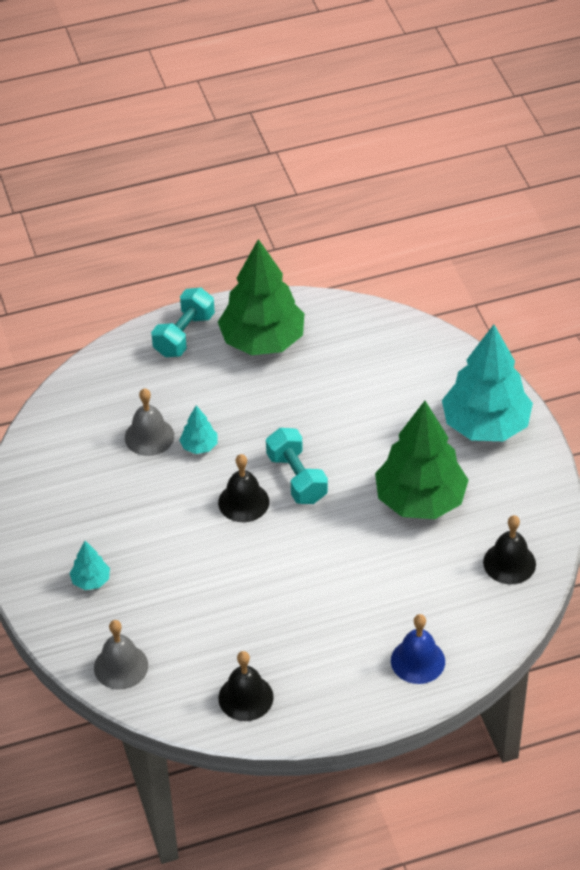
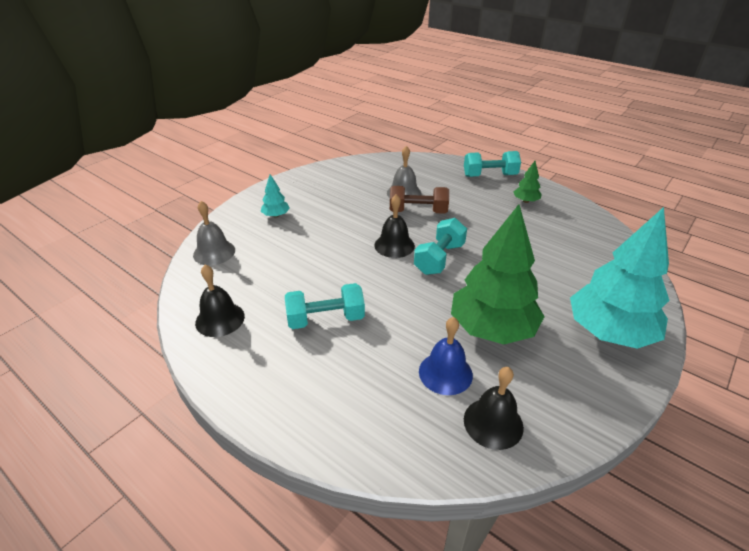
camera: 55 degrees right, 10 degrees down
turquoise tree [179,405,218,454] -> brown dumbbell [390,186,449,214]
green tree [218,239,304,355] -> green tree [514,161,542,203], size x0.43
blue bell [391,614,445,684] -> blue bell moved to [419,317,473,395]
none -> turquoise dumbbell [285,283,365,329]

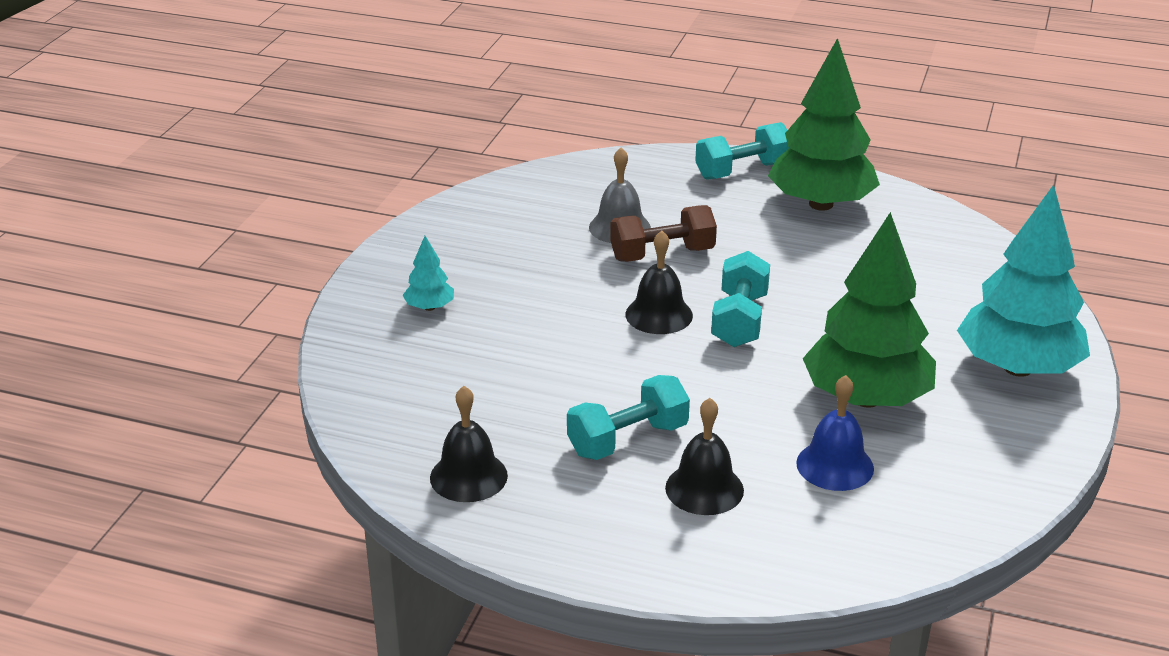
camera: 20 degrees left, 5 degrees down
grey bell [193,201,235,265] -> none
black bell [464,367,524,450] -> black bell moved to [665,398,744,515]
green tree [514,161,542,203] -> green tree [768,38,880,211], size x2.35

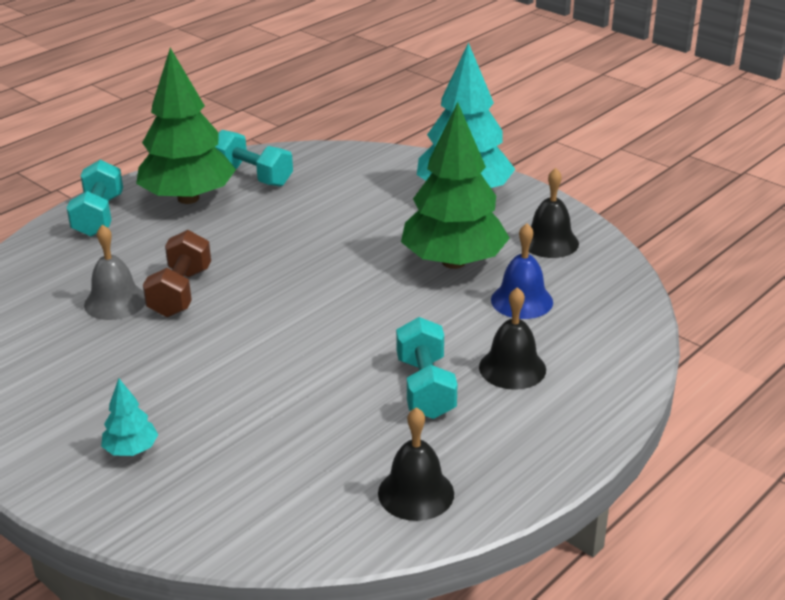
camera: 65 degrees left, 0 degrees up
black bell [626,231,693,334] -> black bell moved to [529,168,579,258]
turquoise dumbbell [711,251,770,347] -> turquoise dumbbell moved to [215,130,293,187]

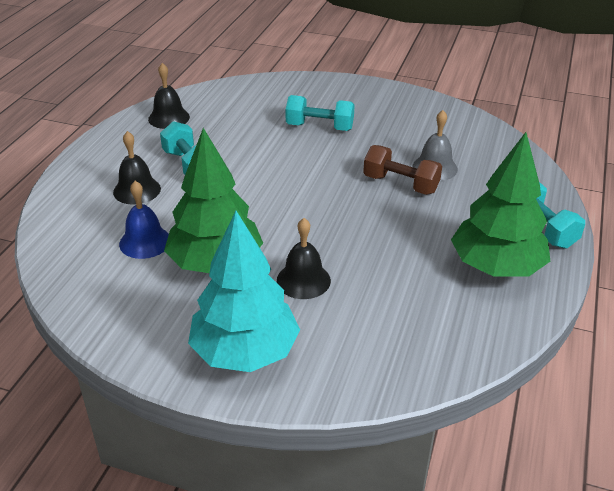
camera: 155 degrees right, 5 degrees up
turquoise tree [101,379,158,456] -> none
brown dumbbell [143,230,211,317] -> brown dumbbell turned 45 degrees counterclockwise [363,145,442,195]
turquoise dumbbell [215,130,293,187] -> turquoise dumbbell moved to [286,95,355,131]
black bell [529,168,579,258] -> black bell moved to [277,218,331,299]

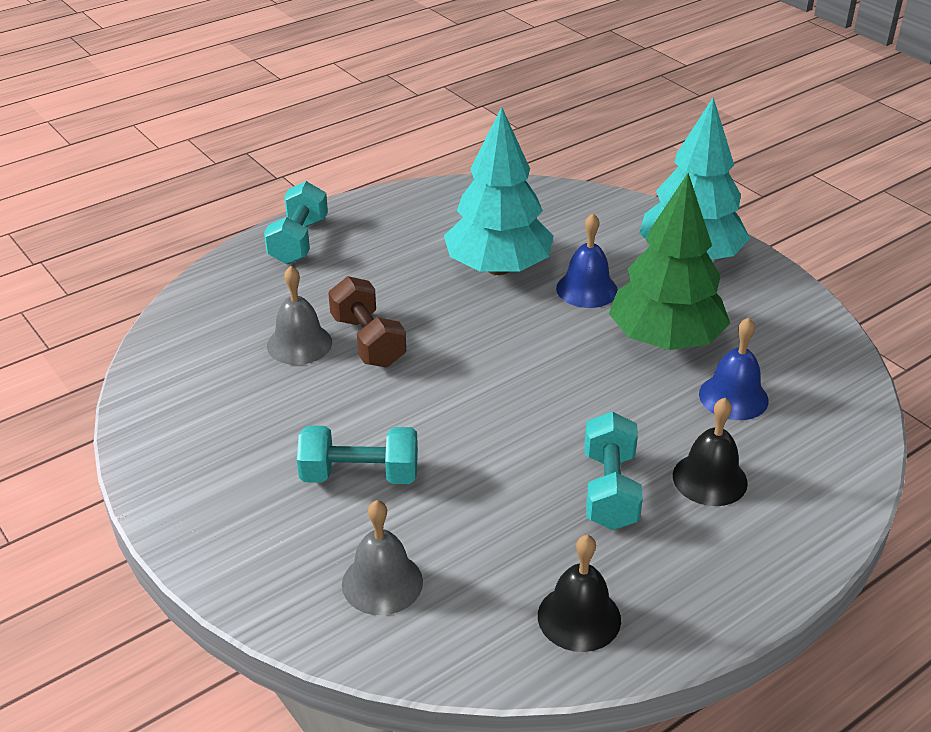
camera: 145 degrees left, 0 degrees up
black bell [277,218,331,299] -> blue bell [556,213,618,308]
turquoise dumbbell [286,95,355,131] -> turquoise dumbbell turned 45 degrees counterclockwise [297,426,418,484]
green tree [451,132,551,277] -> none
none -> grey bell [342,500,423,615]
none -> turquoise tree [444,107,554,275]

